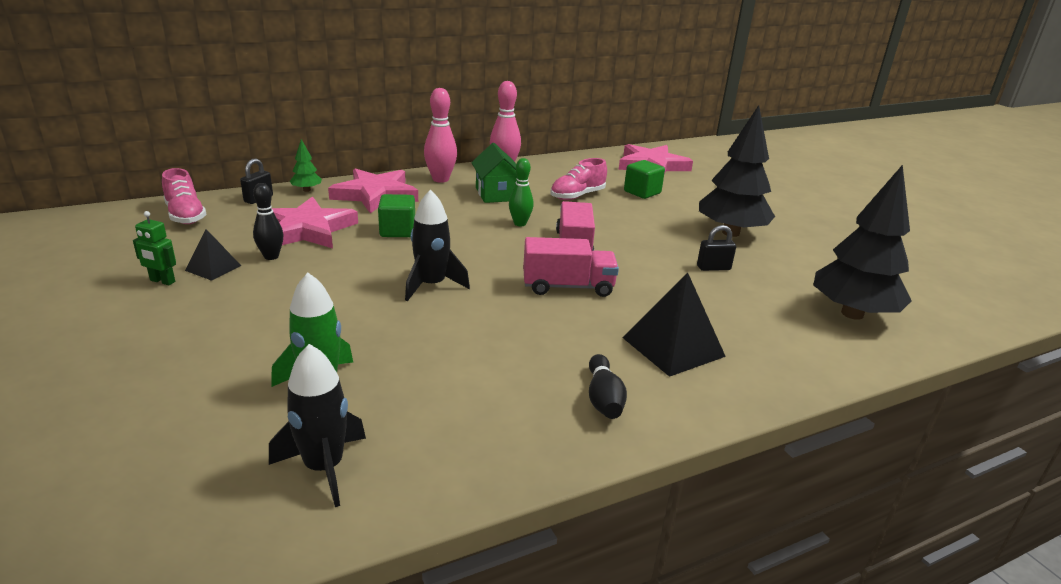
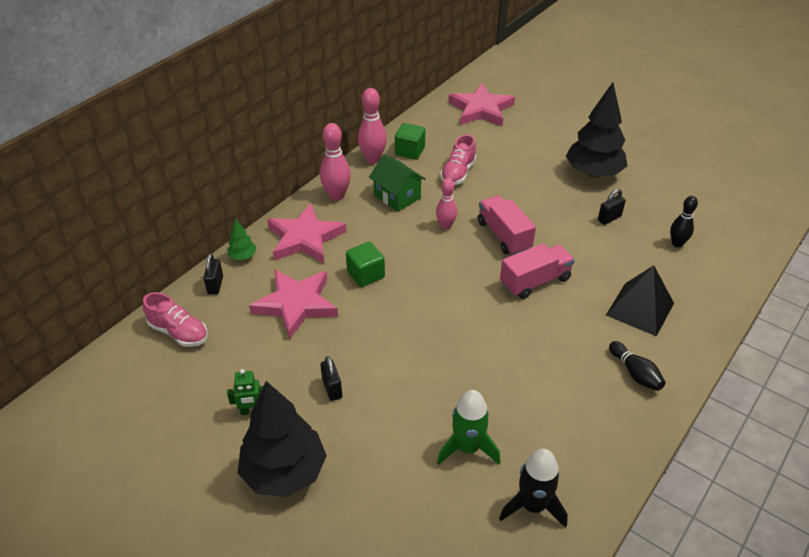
camera: 25 degrees left, 15 degrees up
black pyramid [185,229,241,281] -> none
black bowling pin [253,183,283,260] -> black bowling pin moved to [670,196,698,247]
black rocket [405,190,470,301] -> none
green bowling pin [509,158,534,226] -> pink bowling pin [436,178,457,230]
green cube [624,160,665,199] -> green cube moved to [395,123,425,159]
black tree [813,165,912,320] -> black tree moved to [238,381,327,497]
none -> black padlock [320,356,342,401]

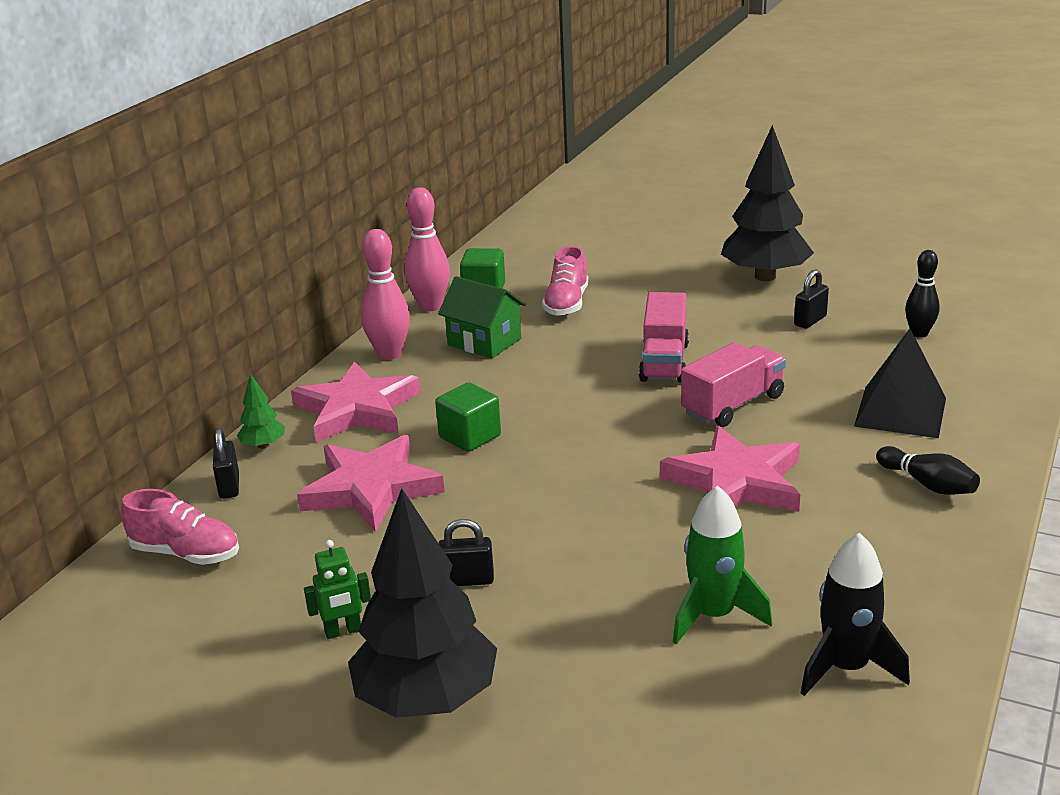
camera: 10 degrees left, 15 degrees down
black padlock [320,356,342,401] -> black padlock turned 60 degrees counterclockwise [438,519,494,586]
pink bowling pin [436,178,457,230] -> none
pink star [448,83,515,126] -> pink star moved to [660,426,800,512]
pink truck [478,195,536,255] -> pink truck turned 135 degrees counterclockwise [639,292,689,383]

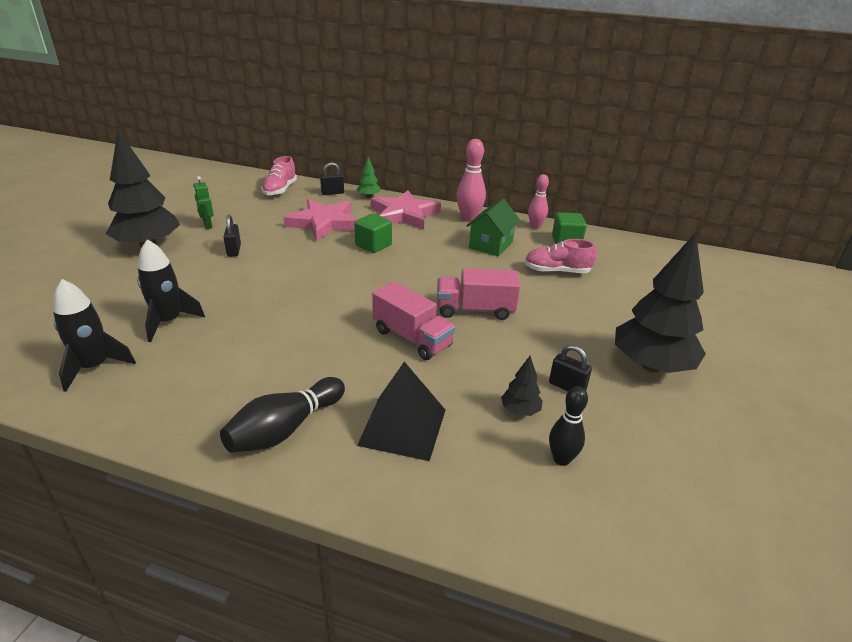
camera: 80 degrees right, 5 degrees up
pink bowling pin [404,187,450,311] -> pink bowling pin [528,174,549,229], size x0.67
pink star [660,426,800,512] -> none
green rocket [673,485,772,645] -> black rocket [137,239,205,342]
black bowling pin [876,446,980,495] -> black bowling pin [220,377,345,453], size x1.50
none -> black tree [501,356,543,416]

